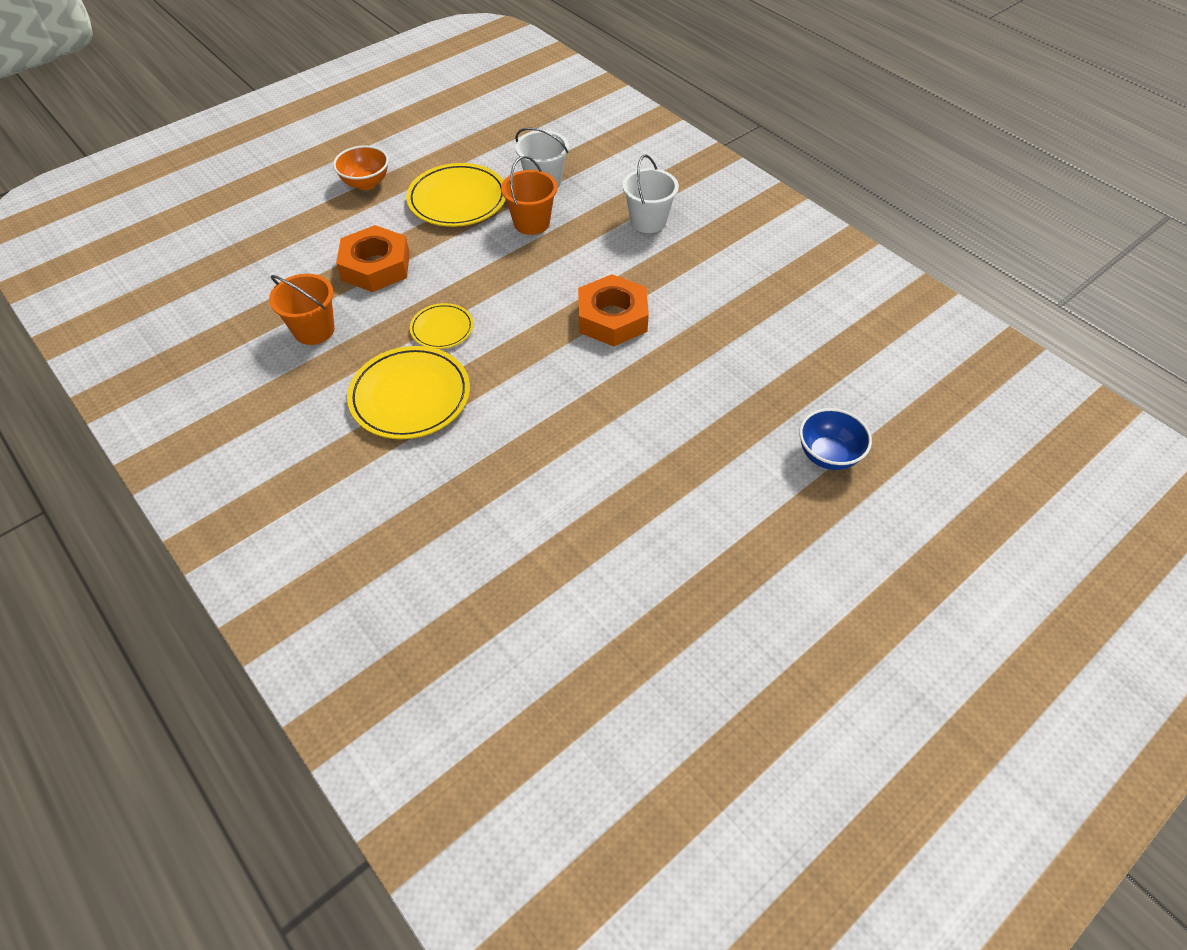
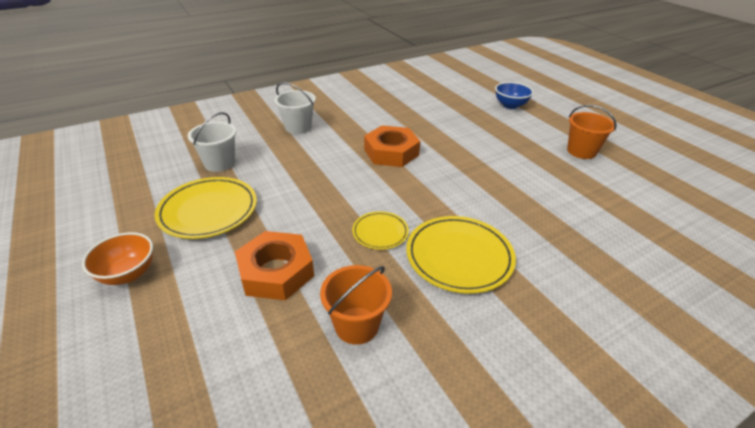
camera: 80 degrees left, 15 degrees down
orange bucket [501,156,557,235] -> orange bucket moved to [567,105,617,159]

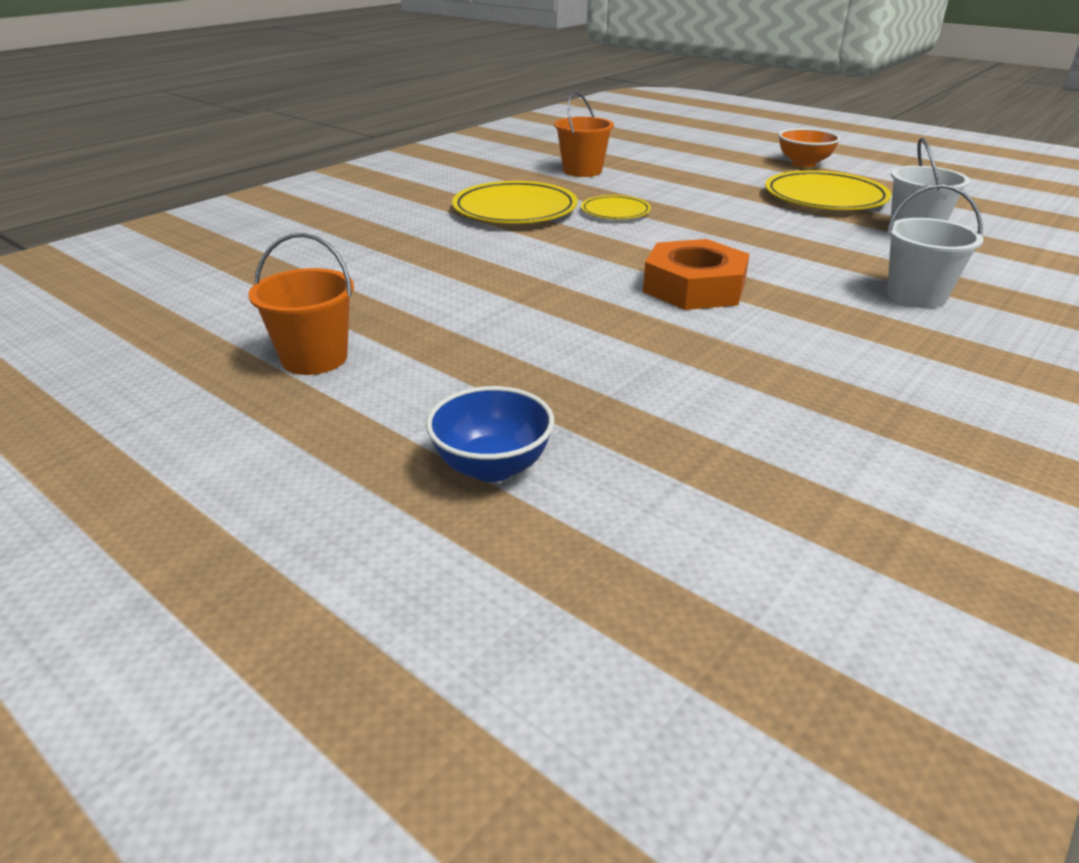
camera: 160 degrees right, 5 degrees down
orange nut [235,231,314,300] -> none

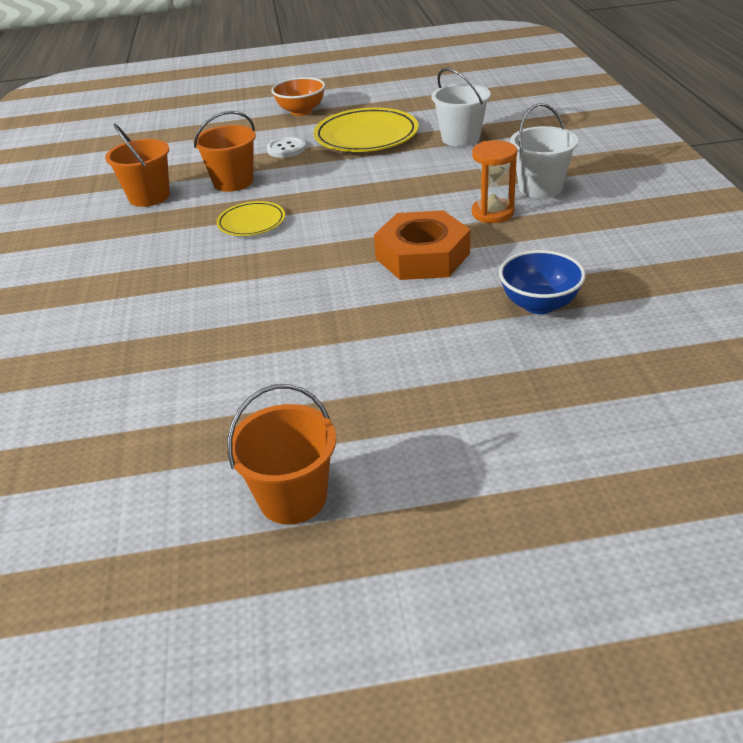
camera: 45 degrees left, 5 degrees up
blue bowl [426,386,554,482] -> blue bowl moved to [499,250,586,314]
yellow plate [452,181,577,224] -> none
none -> orange bucket [194,111,256,192]
none -> white button [267,137,306,158]
none -> orange hourglass [472,140,517,223]

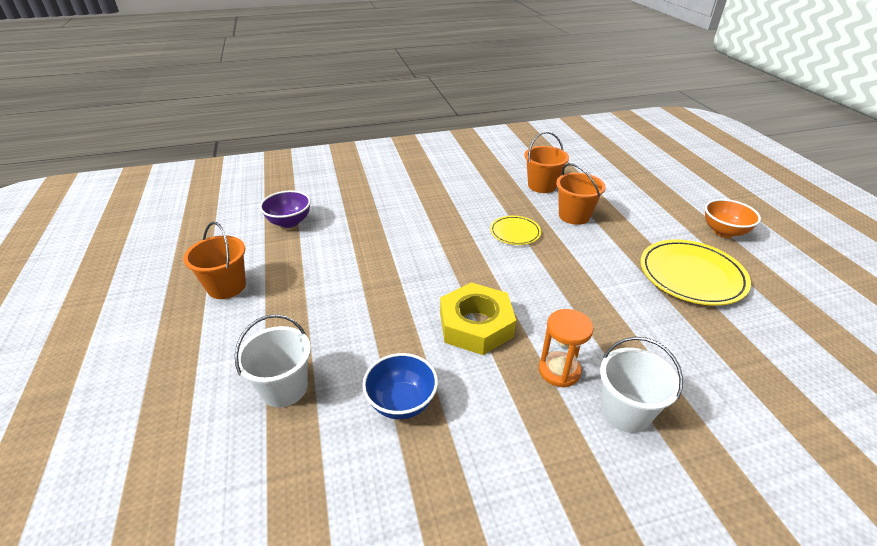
camera: 80 degrees right, 0 degrees up
white button [267,137,306,158] -> none
orange nut [374,210,470,280] -> yellow nut [440,283,516,355]
white bucket [431,68,491,147] -> white bucket moved to [235,314,311,407]
none -> purple bowl [260,190,311,228]

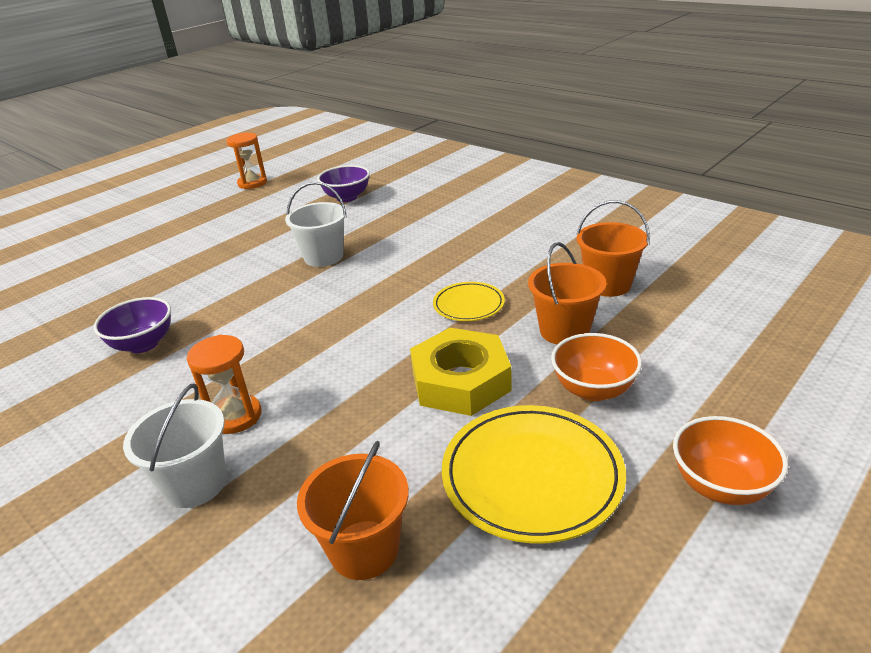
camera: 60 degrees right, 5 degrees down
orange bucket [183,222,246,299] -> orange bucket moved to [297,441,409,580]
white bucket [235,314,311,407] -> white bucket moved to [285,182,347,267]
blue bowl [362,353,438,419] -> purple bowl [94,297,171,353]
yellow nut [440,283,516,355] -> yellow nut moved to [410,328,512,416]
none -> orange hourglass [226,133,267,189]
none -> orange bowl [551,333,642,401]

